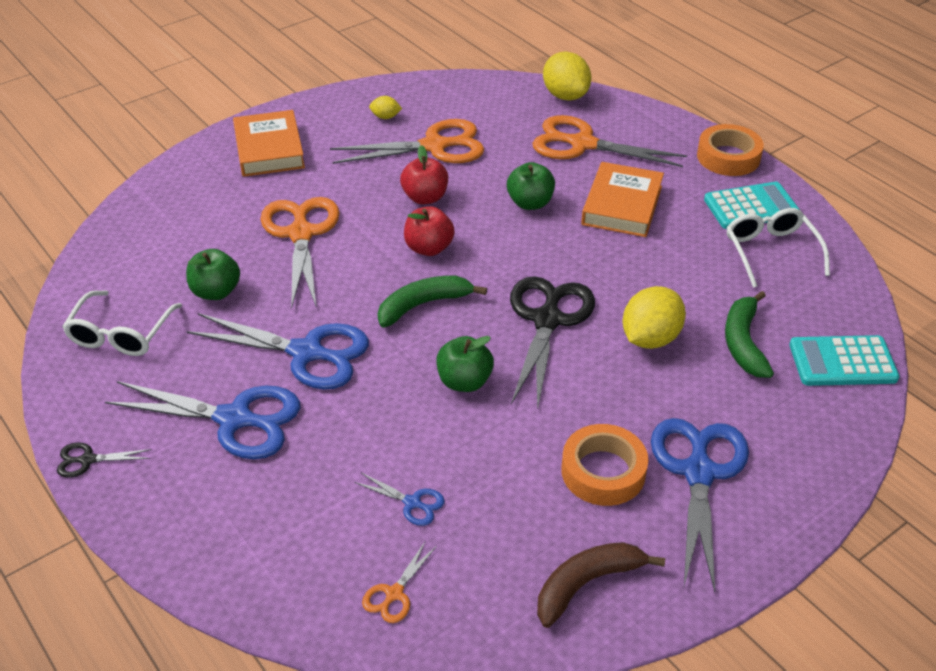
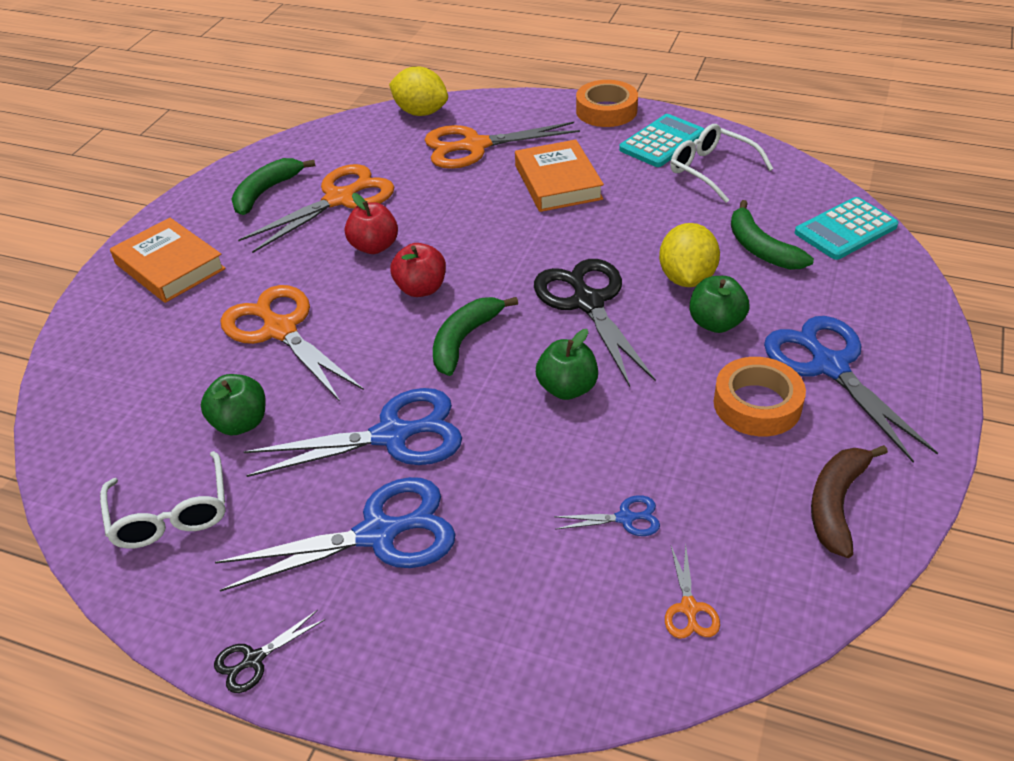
camera: 30 degrees left, 0 degrees up
yellow lemon [369,96,402,119] -> green banana [231,158,315,215]
green apple [507,162,555,210] -> green apple moved to [689,276,750,333]

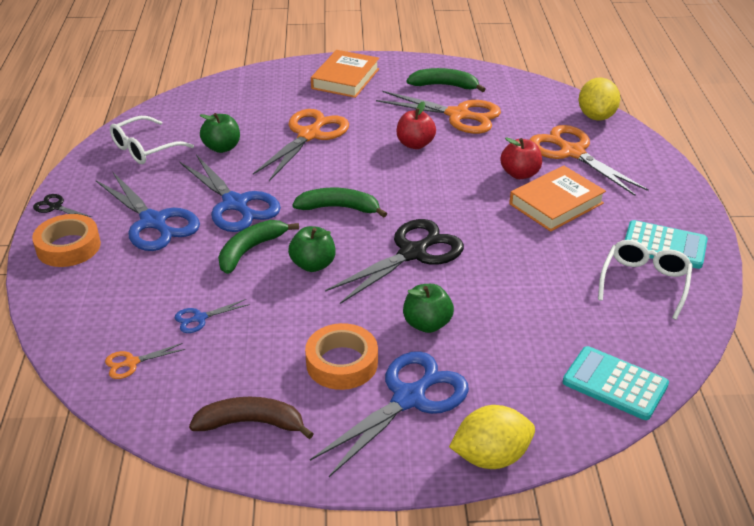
camera: 65 degrees right, 5 degrees down
red apple [390,243,446,297] -> red apple moved to [500,137,542,179]
blue scissors [554,495,660,536] -> blue scissors turned 90 degrees clockwise [175,299,250,333]
orange tape [576,80,638,127] -> orange tape moved to [32,214,101,267]
yellow lemon [659,223,720,287] -> yellow lemon moved to [449,405,535,469]
green banana [731,200,814,270] -> green banana moved to [218,220,299,274]

